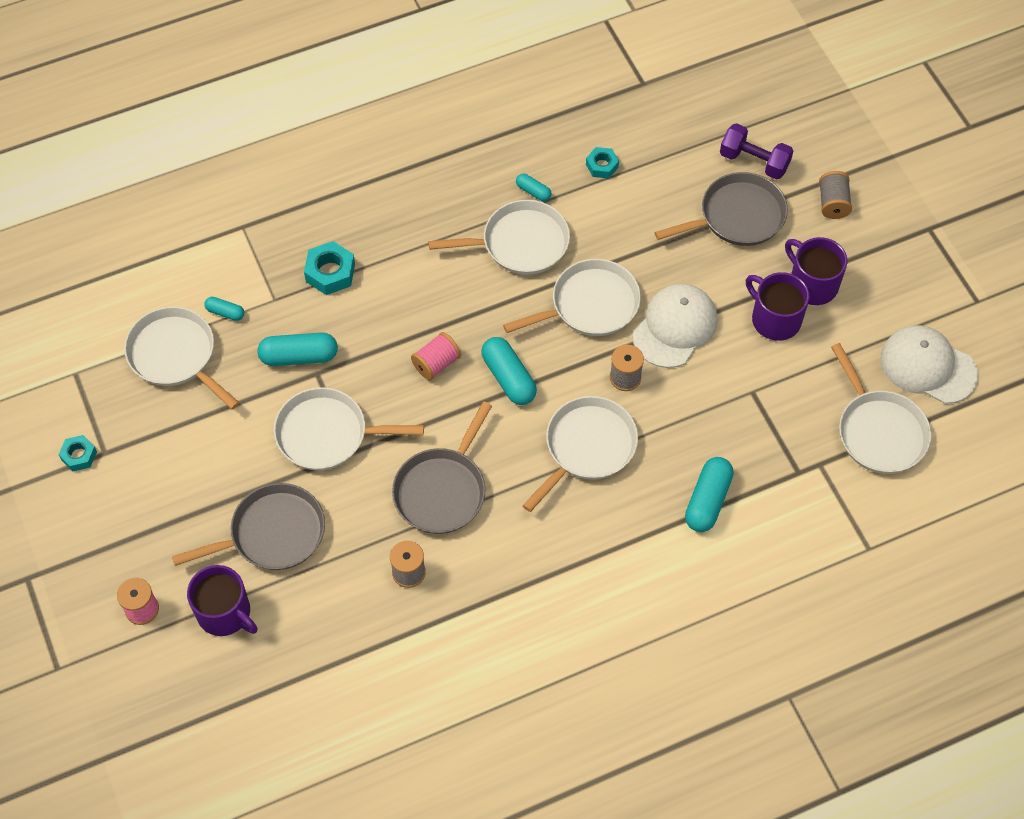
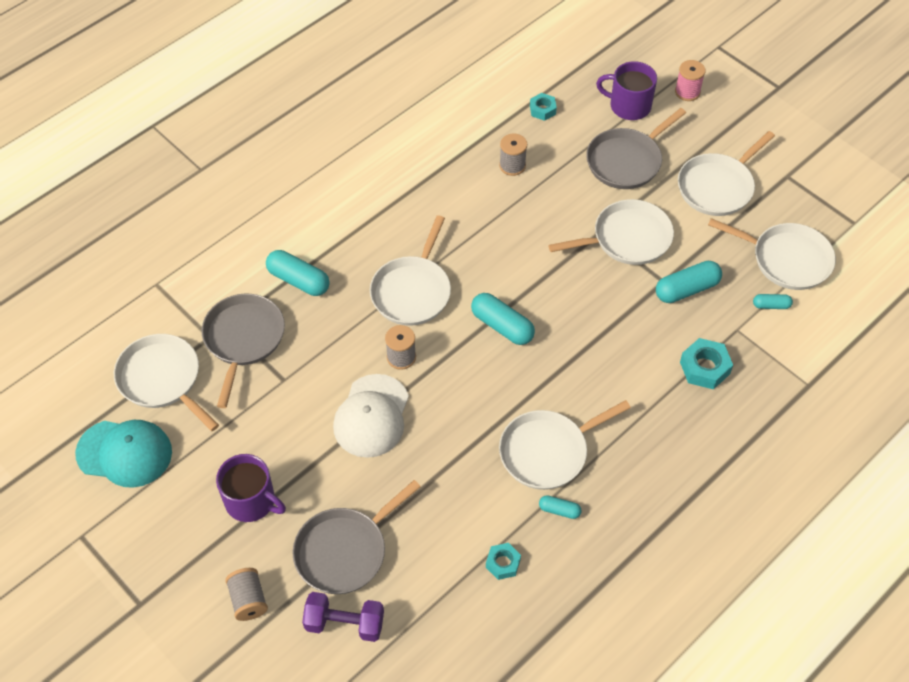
camera: 160 degrees right, 5 degrees down
turquoise nut [59,435,97,472] -> turquoise nut moved to [530,93,557,121]
grey pan [392,401,492,534] -> grey pan moved to [201,294,285,408]
pink spool [411,332,461,380] -> none
white pan [503,259,641,336] -> white pan moved to [678,131,775,216]
turquoise capsule [685,457,734,532] -> turquoise capsule turned 60 degrees counterclockwise [266,250,330,296]
purple mug [746,272,810,341] -> none
white cap [880,325,978,404] -> turquoise cap [75,420,172,488]

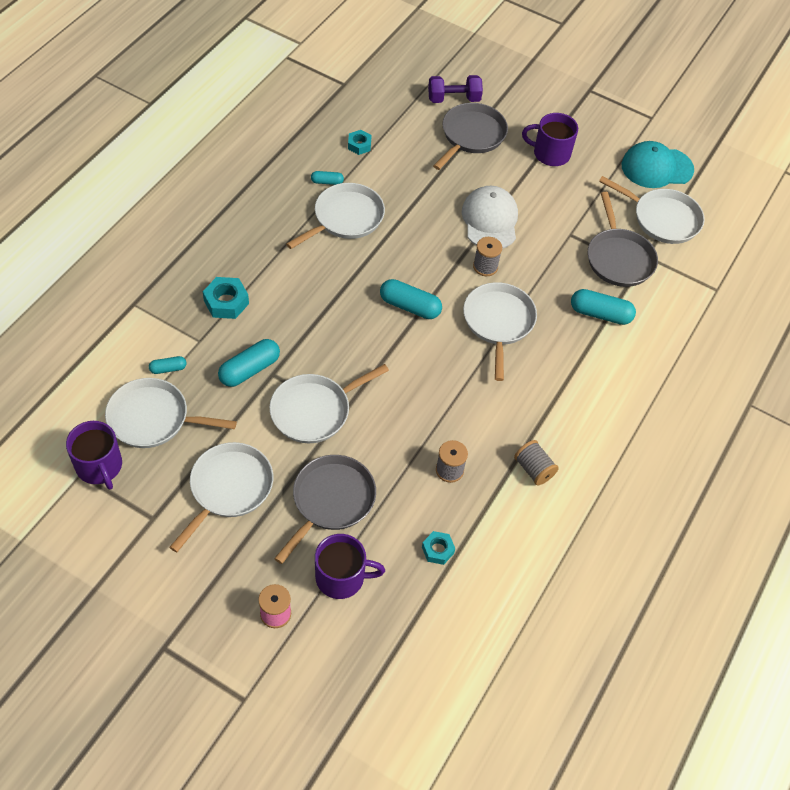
camera: 160 degrees right, 0 degrees up
grey spool [225,568,268,621] -> grey spool moved to [514,440,559,485]
none -> purple mug [66,421,122,490]

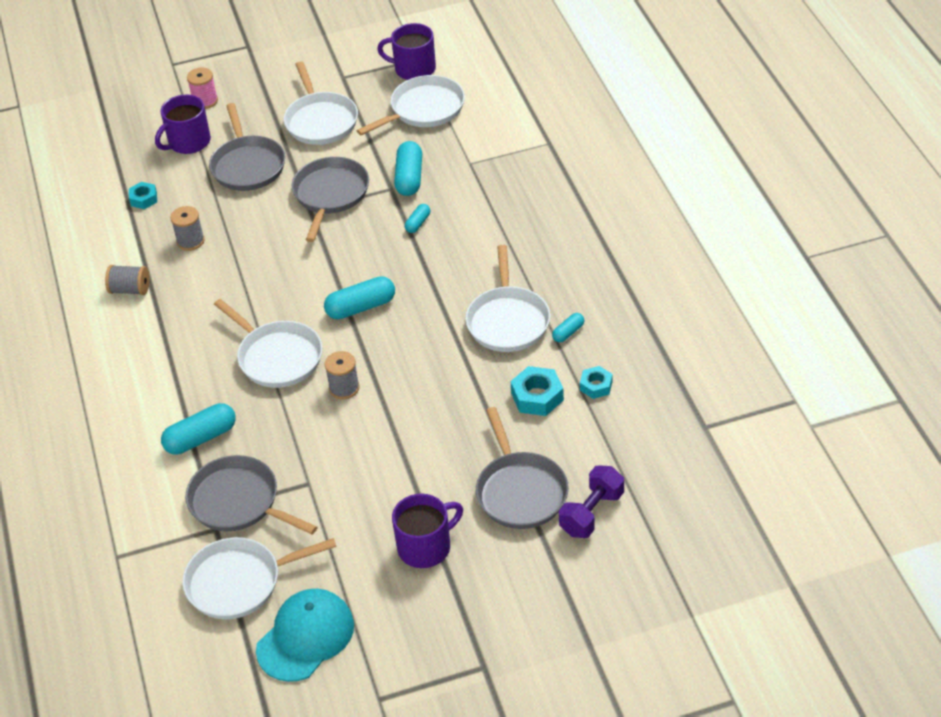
camera: 140 degrees right, 10 degrees down
turquoise capsule [149,356,186,374] -> turquoise capsule moved to [405,204,430,233]
turquoise nut [203,277,249,319] -> turquoise nut moved to [510,366,564,416]
white pan [269,364,389,443] -> grey pan [292,157,369,242]
white cap [462,186,518,249] -> none

